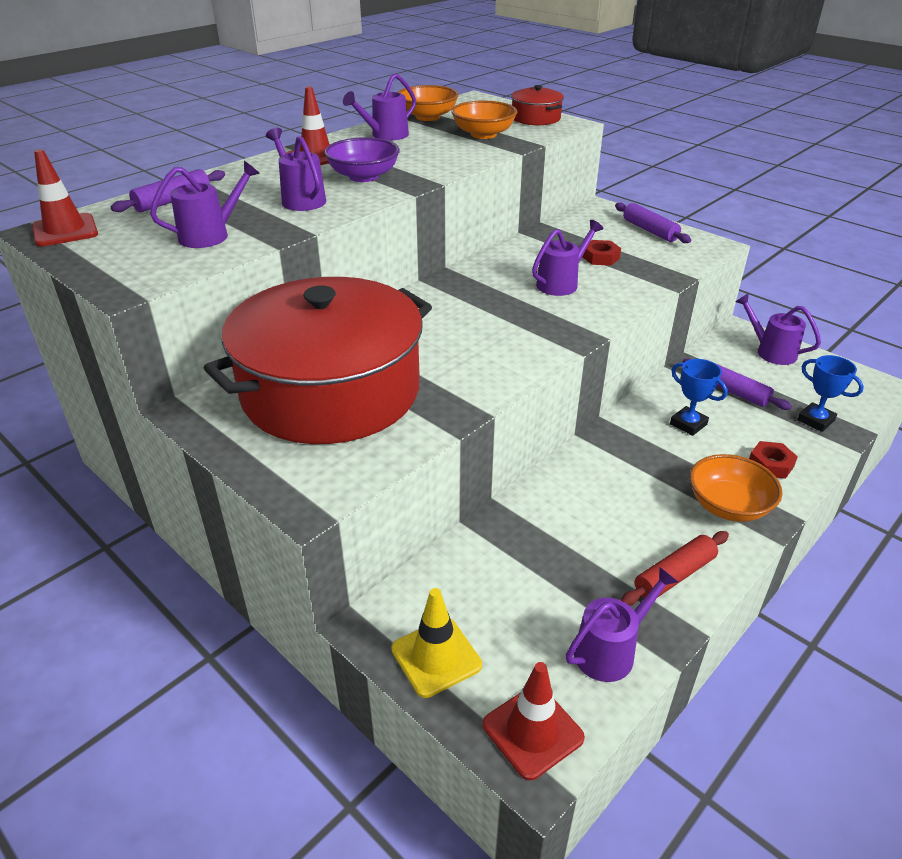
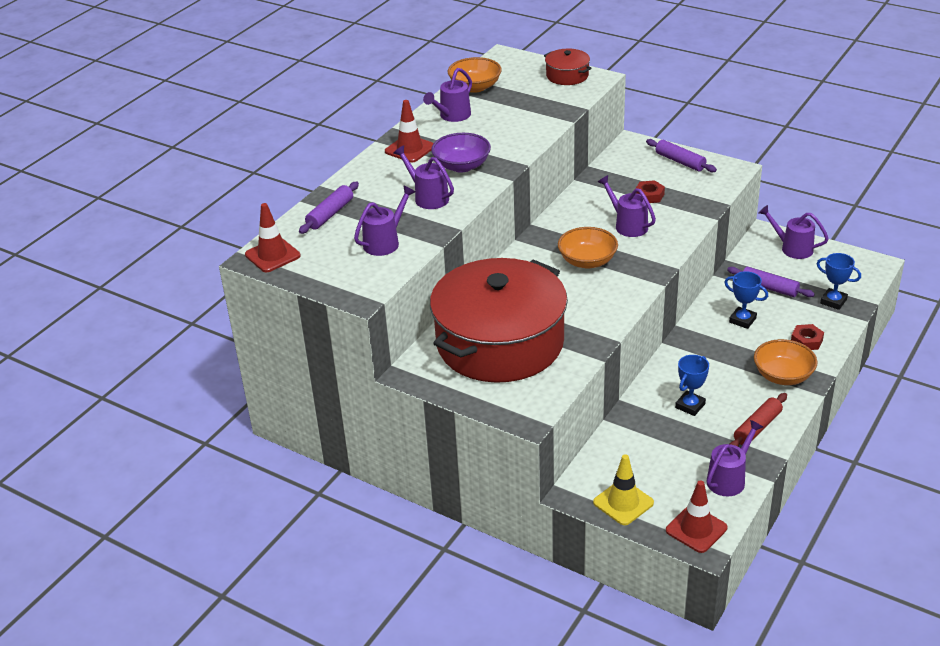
camera: 10 degrees left, 0 degrees up
orange bowl [451,101,517,139] -> orange bowl moved to [558,227,618,269]
purple watering can [532,220,603,296] -> purple watering can turned 75 degrees counterclockwise [598,175,656,237]
none -> blue trophy [675,355,709,416]

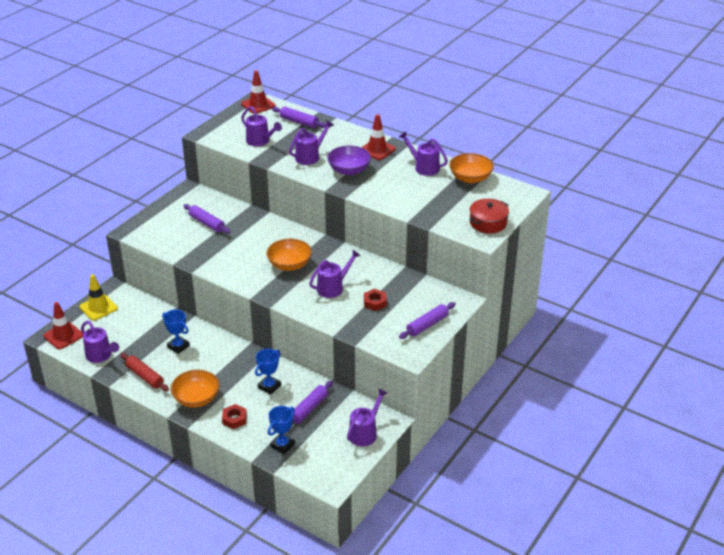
camera: 90 degrees right, 0 degrees up
red pot [430,258,568,383] -> purple rolling pin [183,204,230,234]

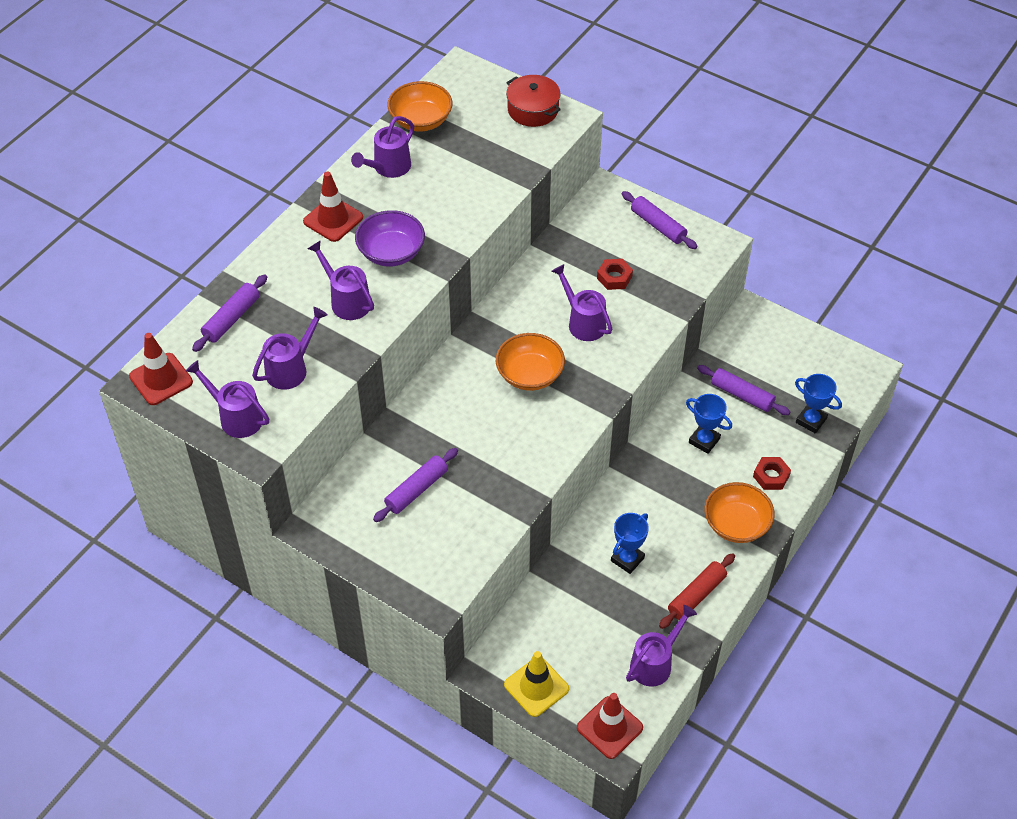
camera: 90 degrees left, 15 degrees up
purple watering can [347,388,387,446] -> purple watering can moved to [186,360,269,438]

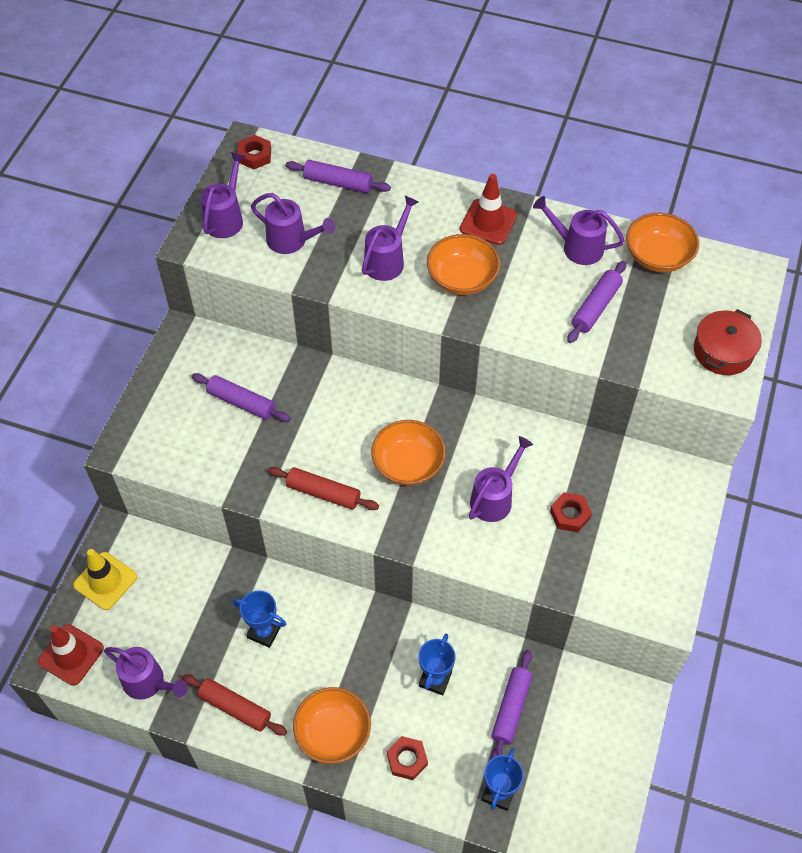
camera: 75 degrees right, 5 degrees up
red traffic cone [129,333,193,405] -> red nut [237,135,271,170]
purple bowl [355,210,425,266] -> orange bowl [427,234,500,295]
purple rolling pin [622,191,697,249] -> purple rolling pin moved to [567,261,626,343]
none -> red rolling pin [268,467,379,510]

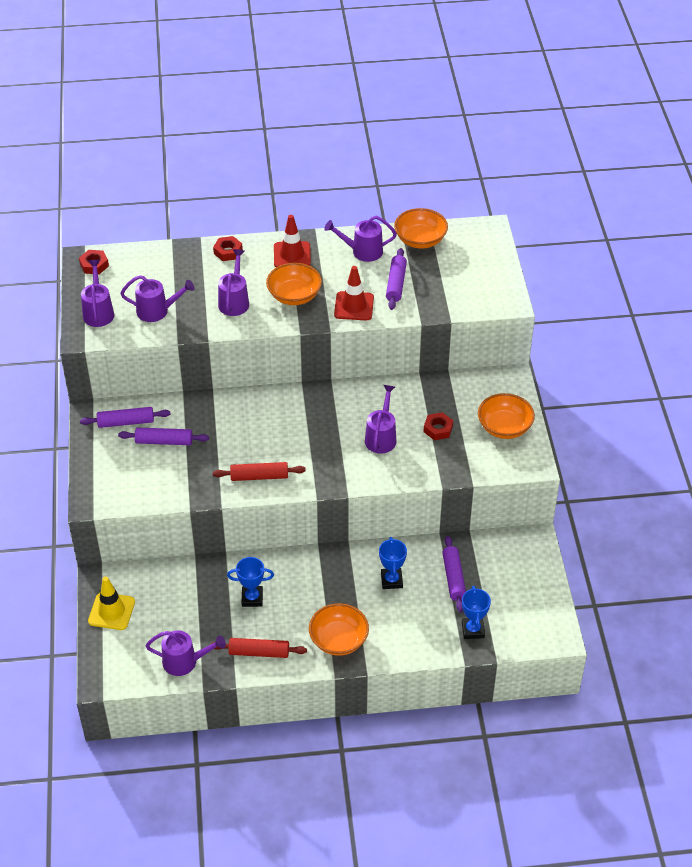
camera: 25 degrees left, 10 degrees down
red traffic cone [38,624,104,686] -> red traffic cone moved to [334,266,374,320]
purple rolling pin [286,160,391,193] -> purple rolling pin moved to [80,407,170,428]
orange bowl [371,420,446,485] -> orange bowl moved to [478,393,535,439]
red nut [387,736,428,780] -> red nut moved to [213,236,243,261]
red pot [694,309,762,375] -> none

